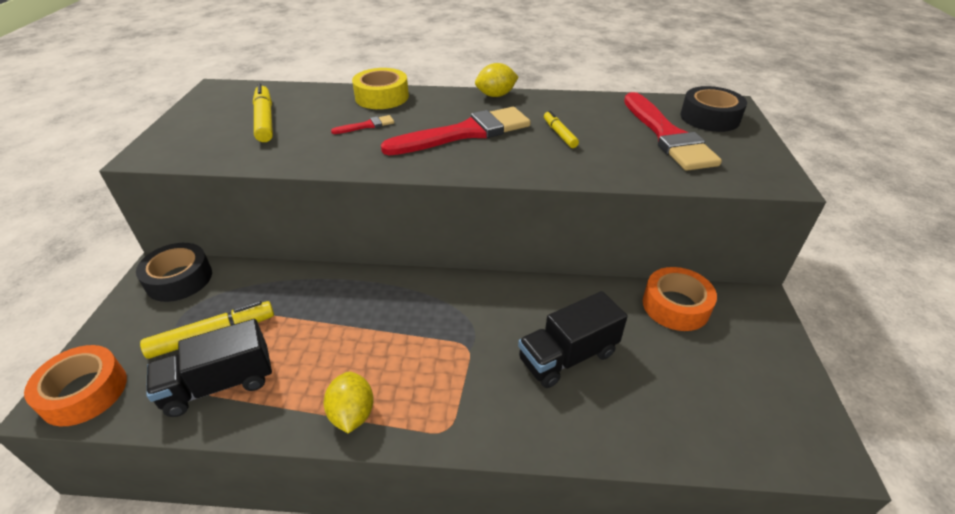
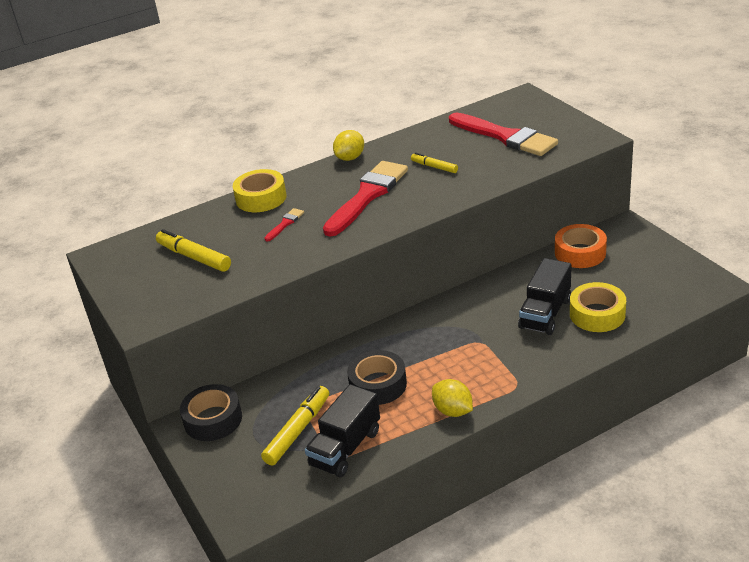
camera: 30 degrees left, 5 degrees down
orange tape [24,345,127,426] -> none
black tape [681,86,747,132] -> black tape moved to [347,350,407,405]
none -> yellow tape [570,282,626,332]

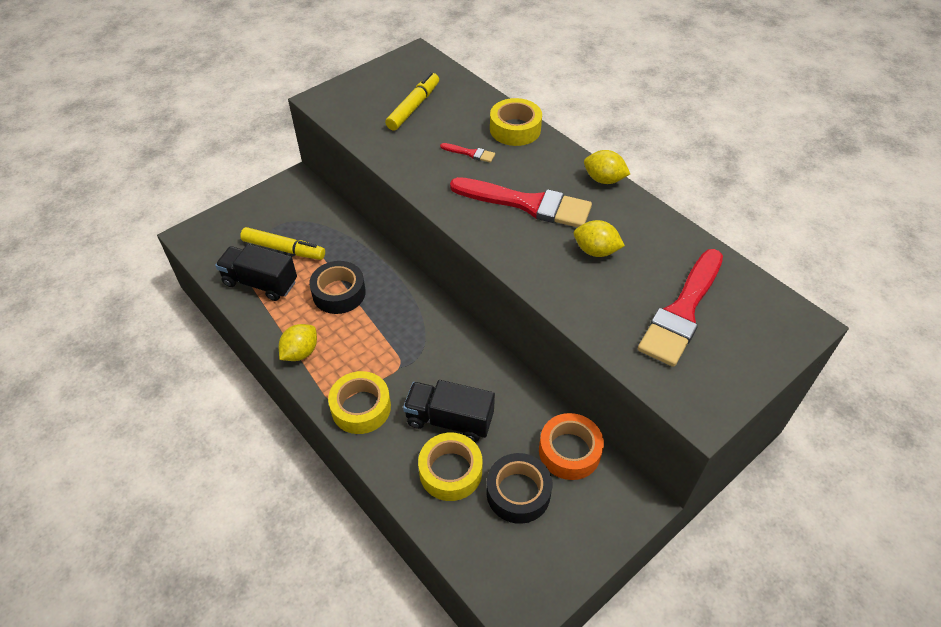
camera: 75 degrees right, 15 degrees up
black tape [180,384,242,441] -> black tape moved to [486,453,553,524]
yellow marker [411,152,458,173] -> yellow lemon [574,220,625,257]
none -> yellow tape [328,371,391,434]

